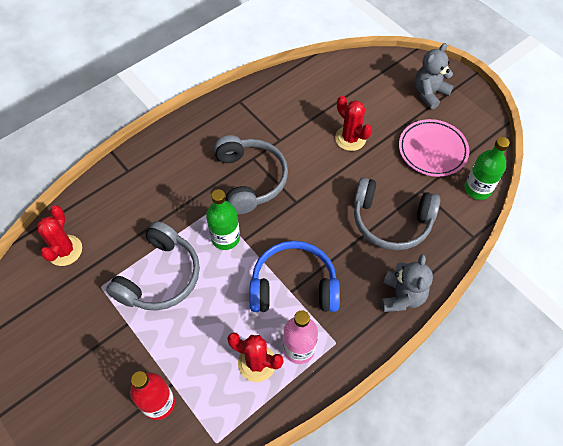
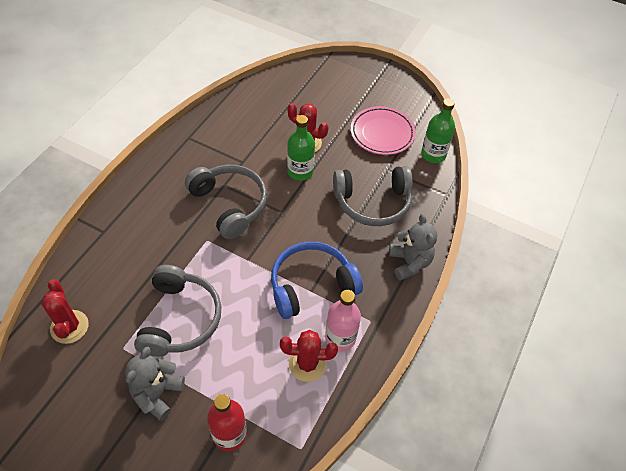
camera: 25 degrees left, 5 degrees down
green bottle [206,189,240,250] -> green bottle moved to [287,115,315,181]
grey teddy bear [415,43,453,109] -> grey teddy bear moved to [125,346,185,421]

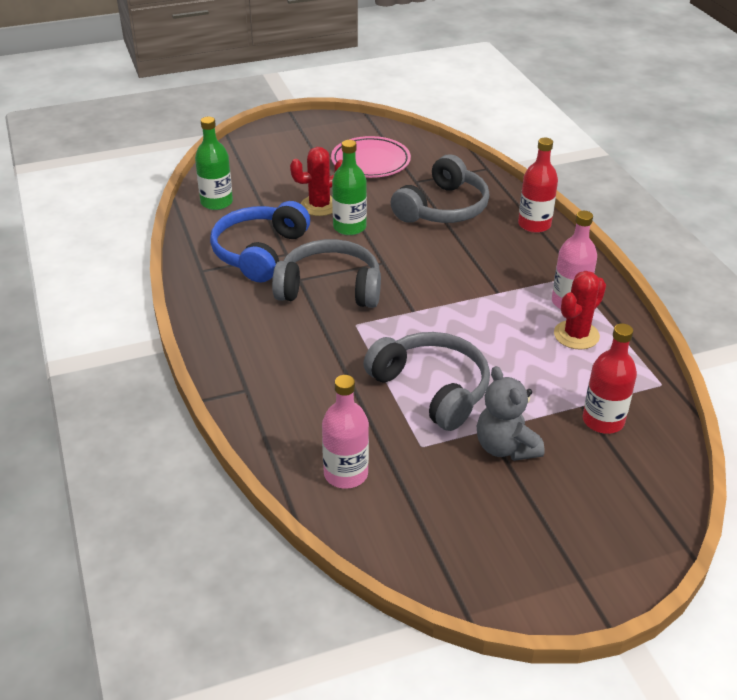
camera: 45 degrees left, 15 degrees down
red cactus [41,279,89,344] -> pink bottle [322,375,369,489]
blue headphones [271,241,363,319] -> blue headphones moved to [210,201,310,283]
grey teddy bear [389,214,437,281] -> red bottle [518,138,558,233]
green bottle [421,98,455,163] -> green bottle moved to [195,117,233,210]

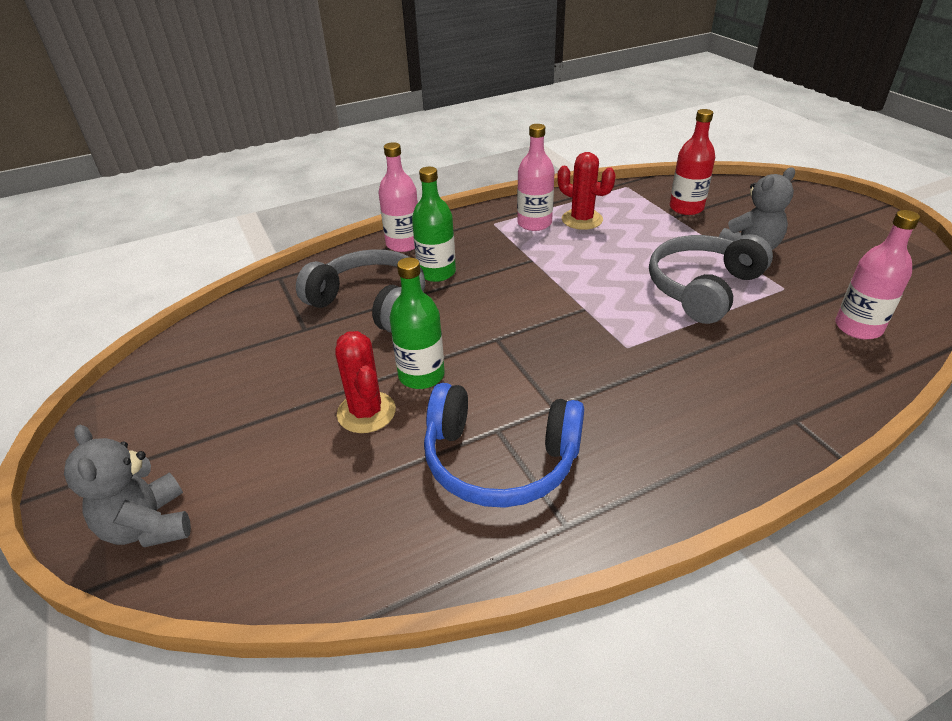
camera: 95 degrees left, 0 degrees up
green bottle [195,117,233,210] -> green bottle moved to [412,167,456,282]
grey headphones [272,239,381,308] -> none
pink plate [331,136,411,178] -> none
red bottle [518,138,558,233] -> pink bottle [378,142,418,252]
none -> grey teddy bear [64,425,191,547]

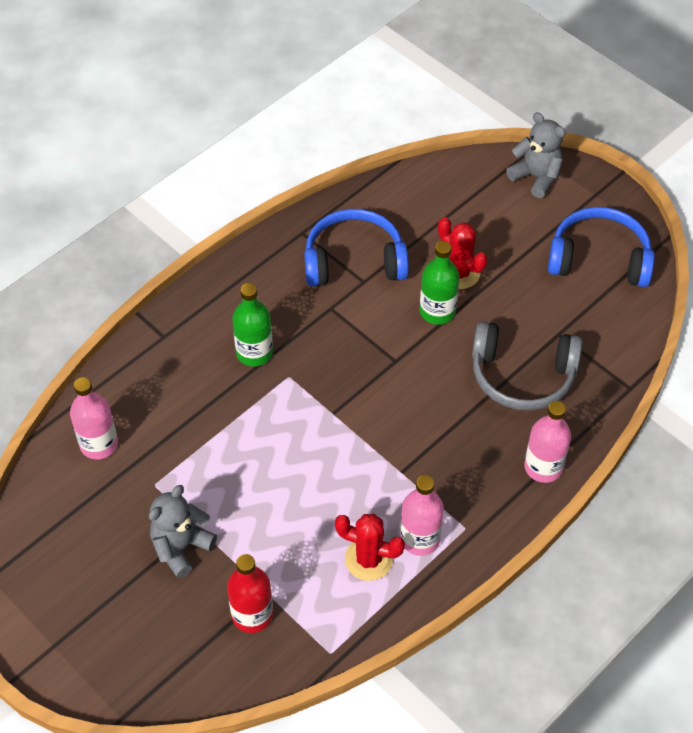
camera: 160 degrees right, 15 degrees up
green bottle [412,167,456,282] -> green bottle moved to [232,283,273,366]
grey headphones [649,234,773,324] -> none
none -> blue headphones [548,207,655,287]

